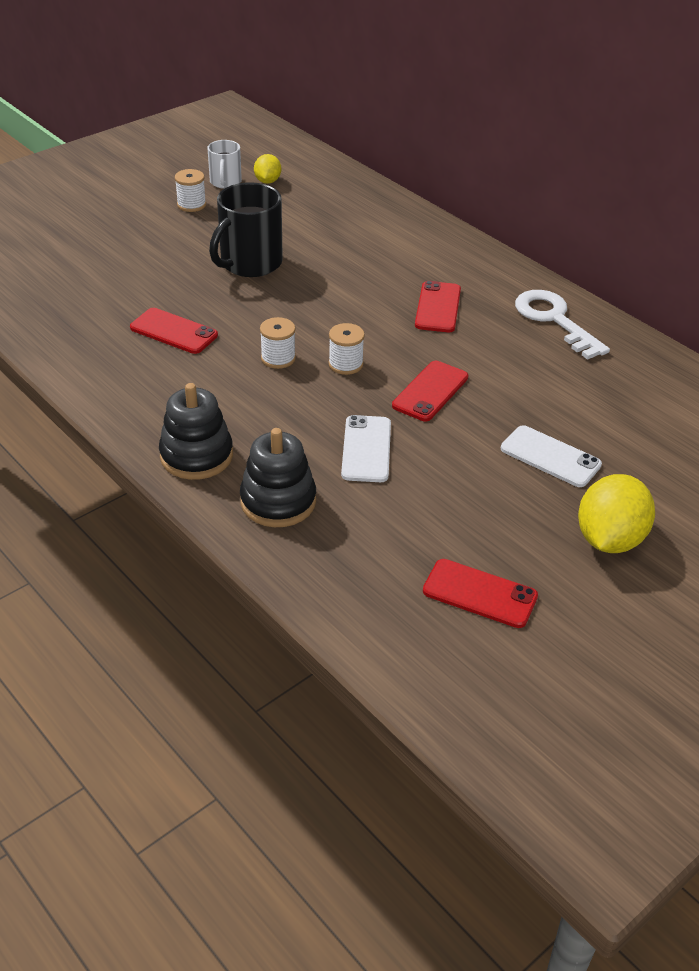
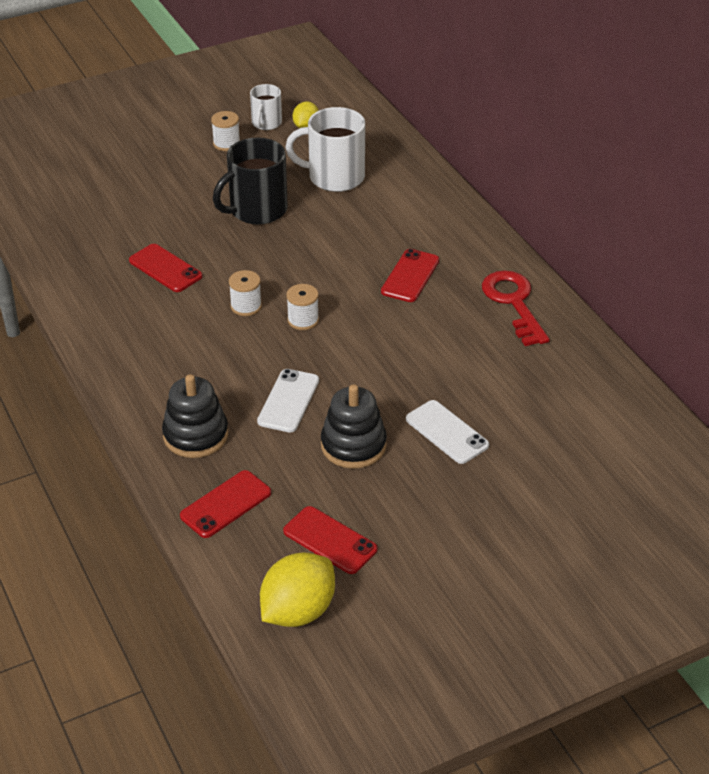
camera: 15 degrees right, 0 degrees up
black stacking toy [159,383,233,480] -> black stacking toy moved to [321,384,387,469]
red phone [392,361,468,421] -> red phone moved to [180,470,271,538]
white key [515,290,610,360] -> red key [482,270,550,346]
yellow lemon [578,474,655,553] -> yellow lemon moved to [260,553,335,627]
none -> white mug [285,107,365,192]

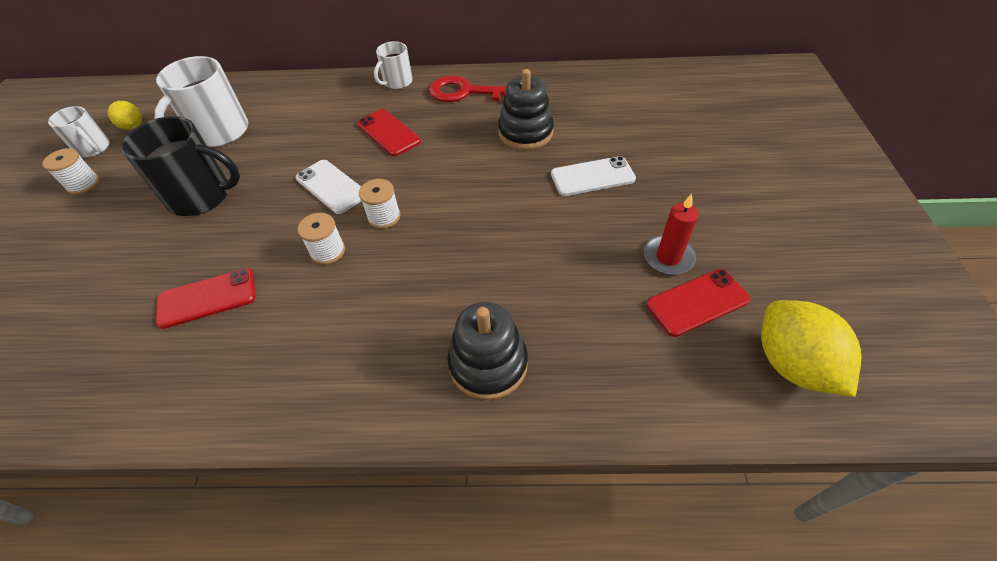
camera: 60 degrees left, 10 degrees up
red phone [180,470,271,538] -> none
black mug [213,138,288,225] -> black mug turned 75 degrees counterclockwise [121,116,240,216]
white phone [257,369,319,433] -> white phone moved to [296,160,361,214]
black stacking toy [321,384,387,469] -> black stacking toy moved to [498,69,554,150]
none -> white mug [374,41,413,89]
none -> red candle [644,194,699,275]

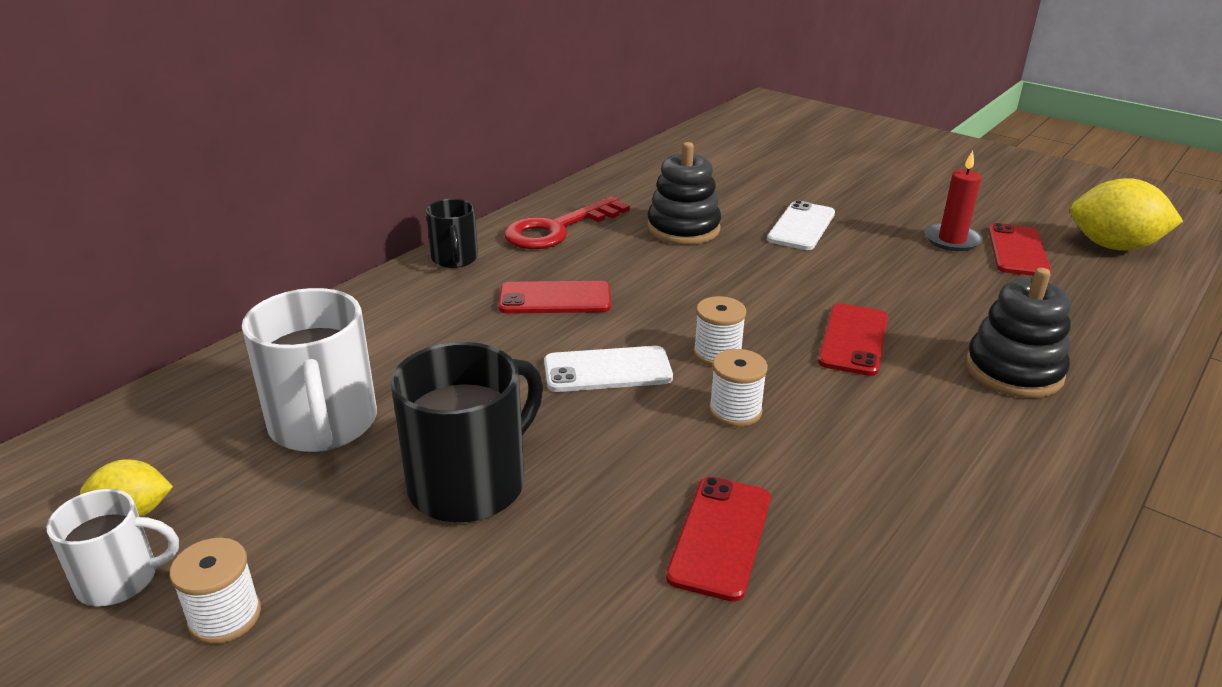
camera: 55 degrees left, 20 degrees down
white mug [374,41,413,89] -> black mug [426,199,478,268]
none -> red phone [818,303,888,376]

